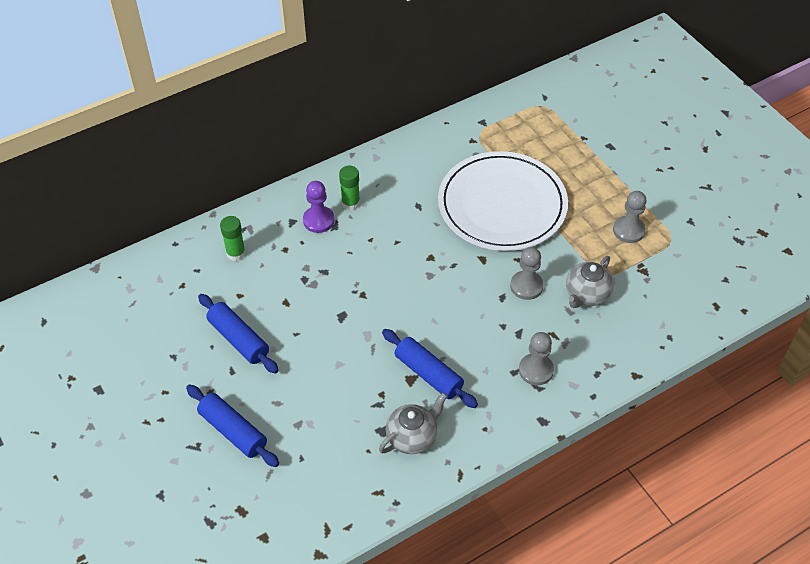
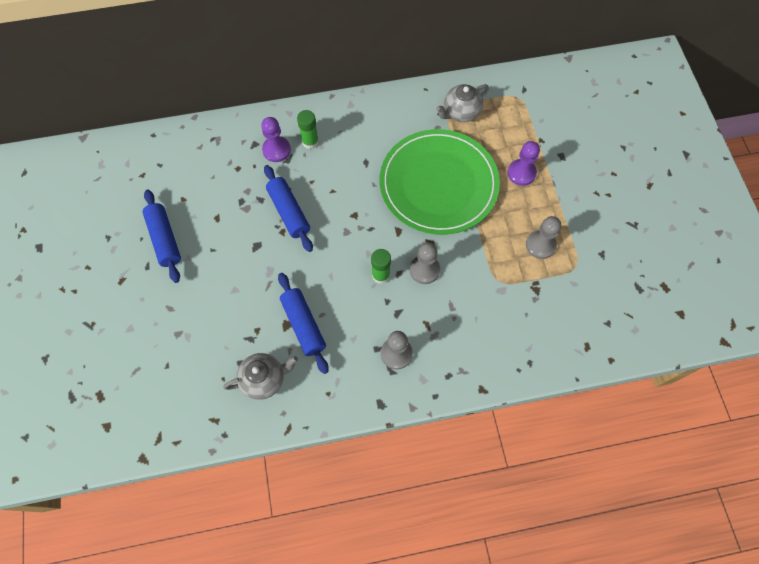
camera: 20 degrees right, 15 degrees up
blue rolling pin [186,385,279,467] -> blue rolling pin moved to [264,165,313,252]
green glue stick [220,216,246,261] -> green glue stick moved to [371,249,391,284]
white plate [438,151,568,251] -> green plate [380,129,500,235]
grey teapot [566,256,614,308] -> grey teapot moved to [436,84,489,122]
none -> purple pawn [507,141,540,186]

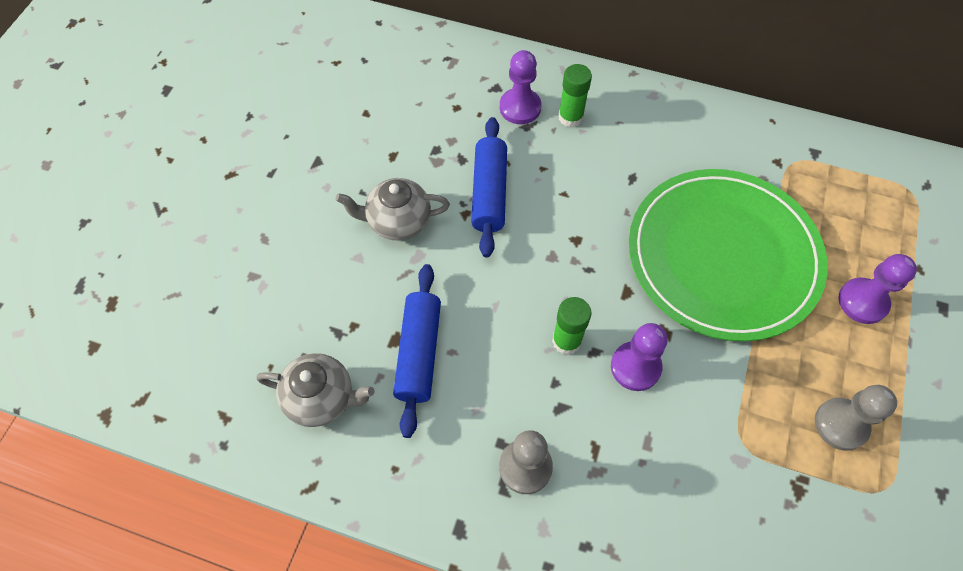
camera: 30 degrees right, 5 degrees down
blue rolling pin [143,189,181,283] -> none
grey pawn [410,242,440,284] -> purple pawn [611,323,667,391]
grey teapot [436,84,489,122] -> grey teapot moved to [336,178,450,240]

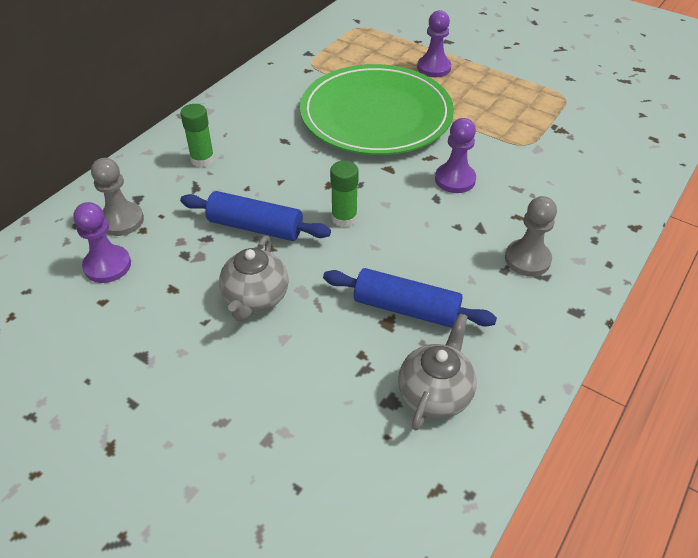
camera: 75 degrees left, 15 degrees down
purple pawn [500,50,541,124] -> purple pawn moved to [73,202,131,283]
green glue stick [552,297,591,355] -> green glue stick moved to [330,160,359,227]
grey pawn [815,385,897,451] -> grey pawn moved to [91,158,144,236]

